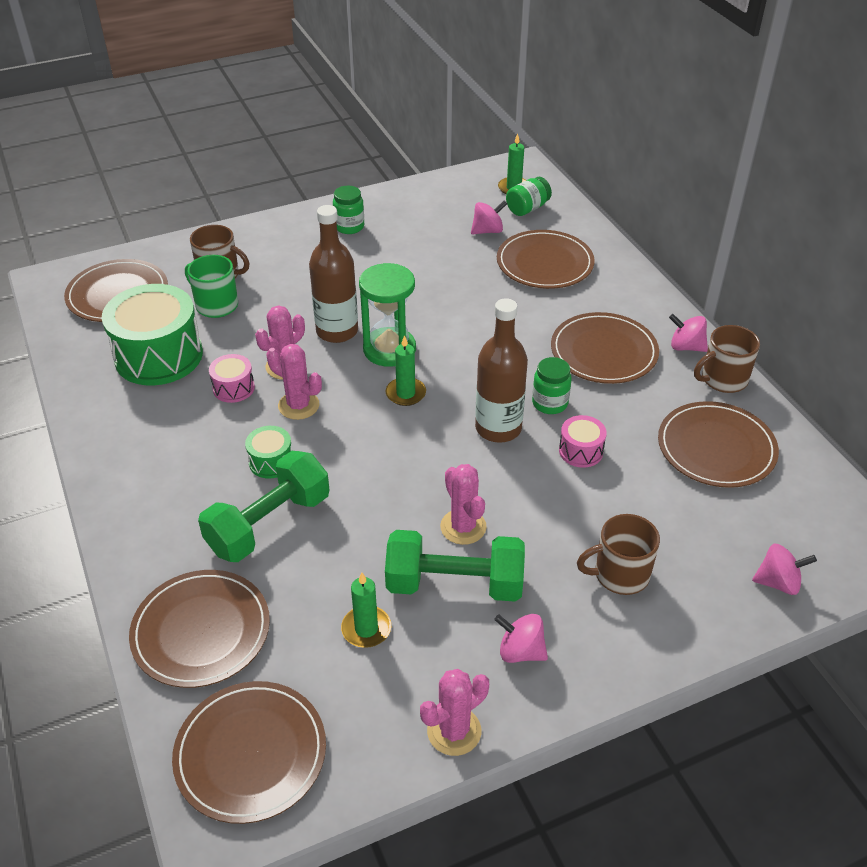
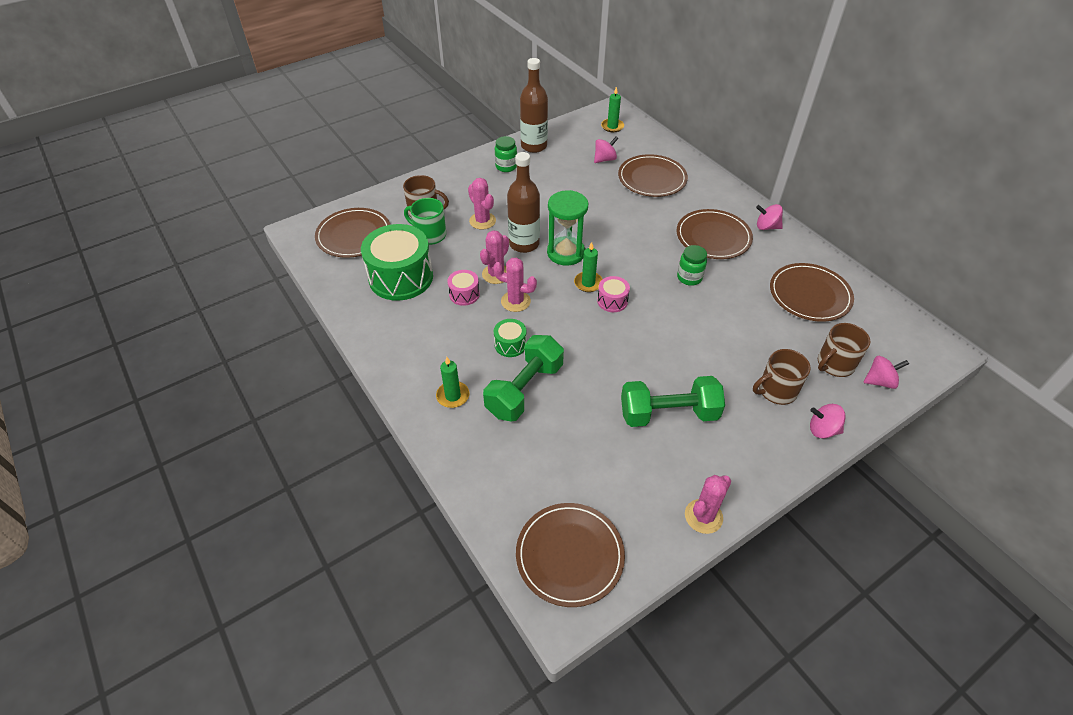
camera: 10 degrees left, 5 degrees up
brown plate [129,570,270,688] -> none
green candle [341,573,391,648] -> green candle moved to [436,357,469,408]
pink cactus [440,464,487,545] -> pink cactus moved to [468,178,496,229]
brown bottle [475,298,528,443] -> brown bottle moved to [520,58,548,153]
pink spinning top [494,614,548,663] -> pink spinning top moved to [810,404,846,438]
green jar [506,177,552,216] -> none
pink drum [559,415,607,468] -> pink drum moved to [597,276,630,312]
brown mug [694,325,760,393] -> brown mug moved to [818,323,870,377]

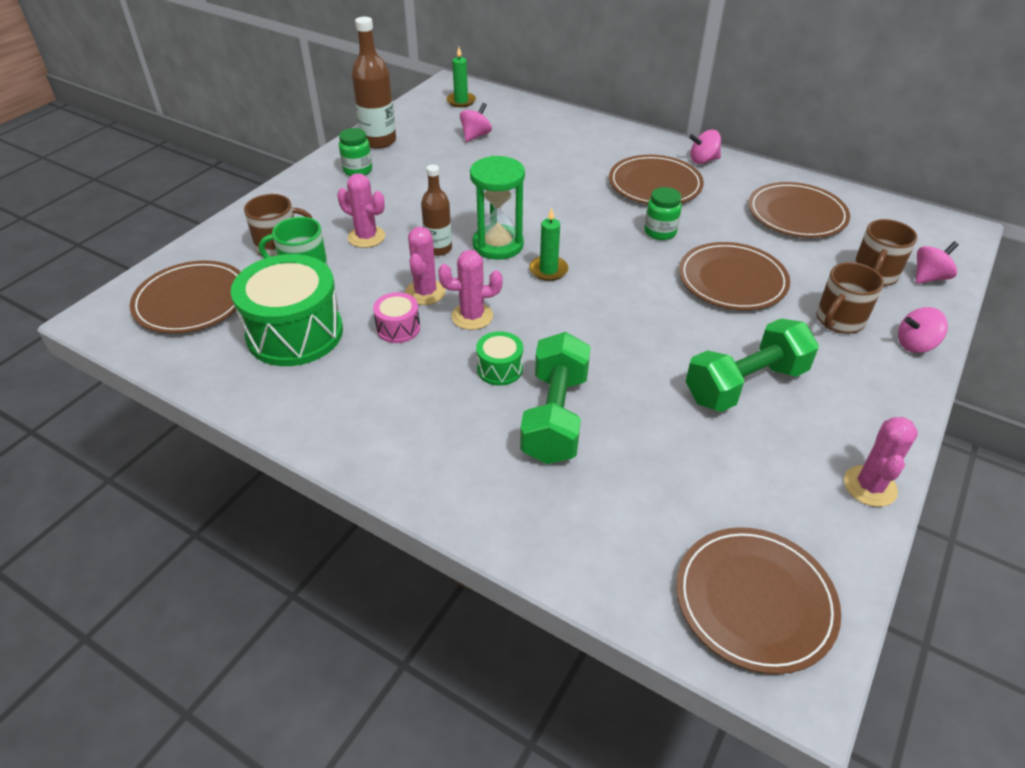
camera: 25 degrees left, 5 degrees down
green candle [436,357,469,408] -> none
brown bottle [507,152,540,253] -> brown bottle [421,165,452,256], size x0.64
pink drum [597,276,630,312] -> none
brown plate [618,154,688,197] -> brown plate moved to [679,242,790,310]

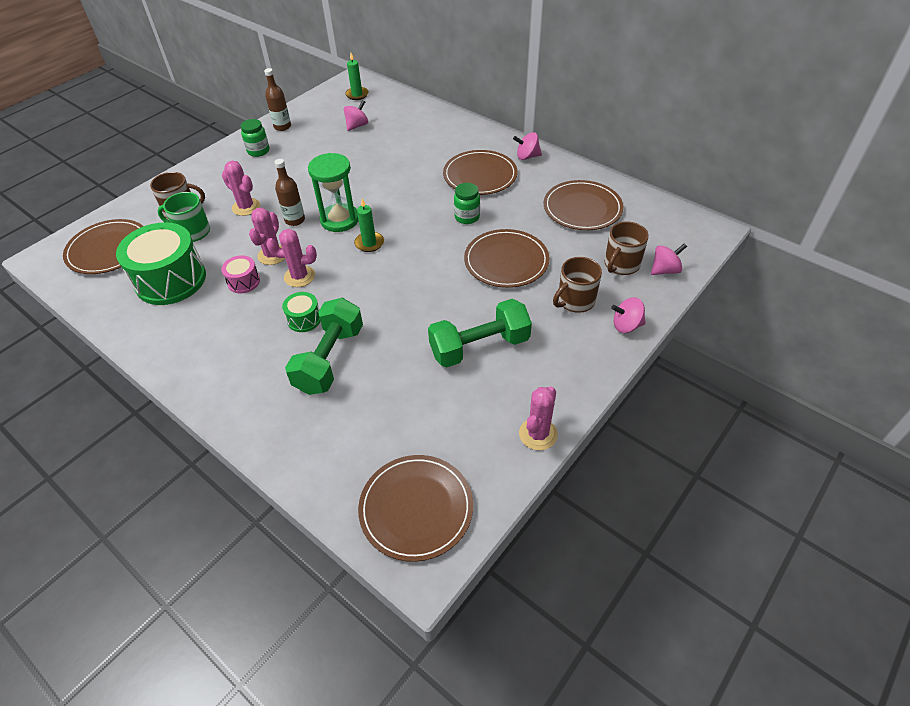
camera: 10 degrees right, 5 degrees up
brown bottle [351,17,396,149] -> brown bottle [264,68,291,131], size x0.64

